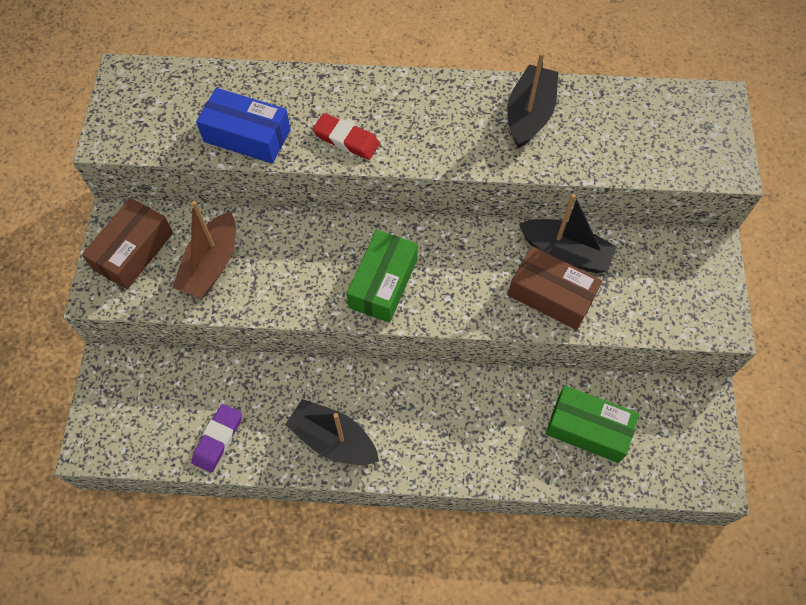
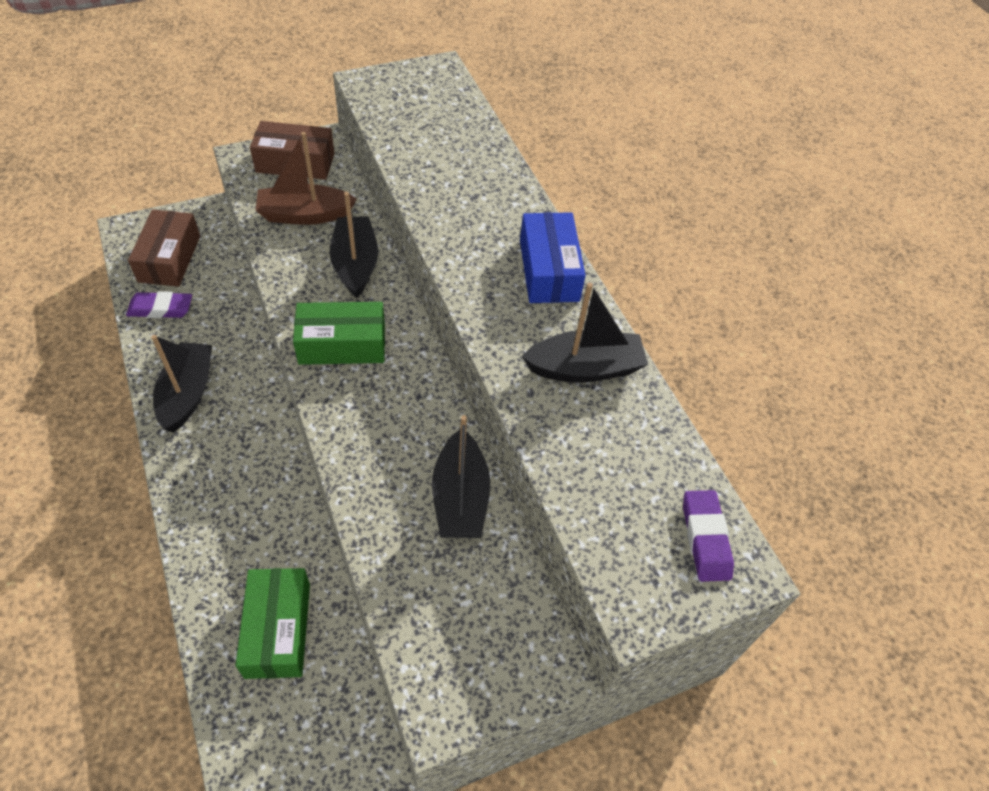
camera: 60 degrees right, 10 degrees down
blue box [196,88,291,164] -> blue box moved to [520,212,586,303]
red eraser [313,113,380,160] -> none
brown box [508,246,602,330] -> brown box moved to [128,210,200,287]
none -> black boat [329,192,378,298]
none -> purple eraser [683,490,734,582]

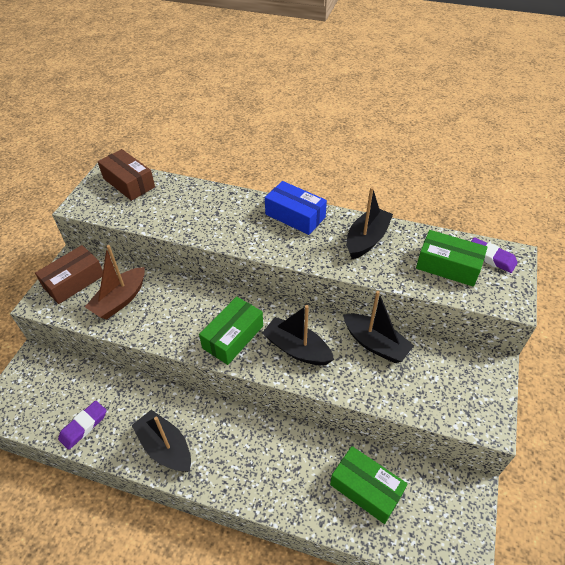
camera: 45 degrees left, 5 degrees down
brown box [128,210,200,287] -> brown box moved to [98,149,155,201]
black boat [329,192,378,298] -> black boat moved to [262,305,334,365]
none -> green box [416,230,487,287]

